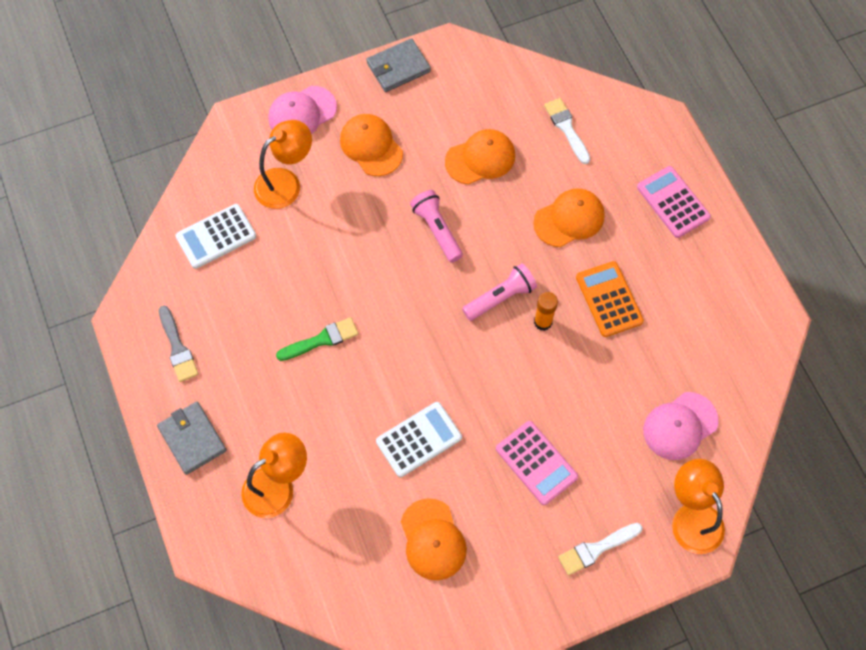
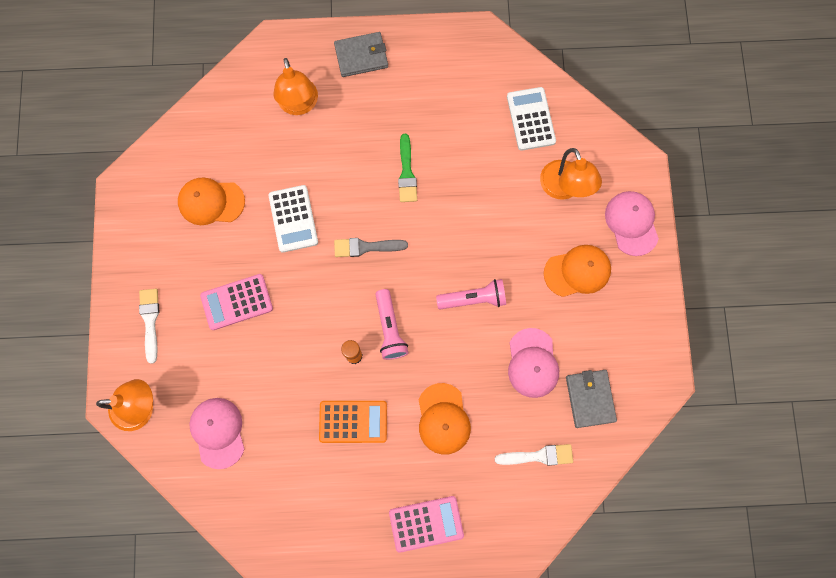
camera: 110 degrees right, 10 degrees up
grey brush [159,306,199,382] -> grey brush moved to [334,238,408,257]
grey wallet [366,38,431,92] -> grey wallet moved to [566,370,617,428]
orange cap [445,129,515,185] -> pink cap [508,328,559,398]

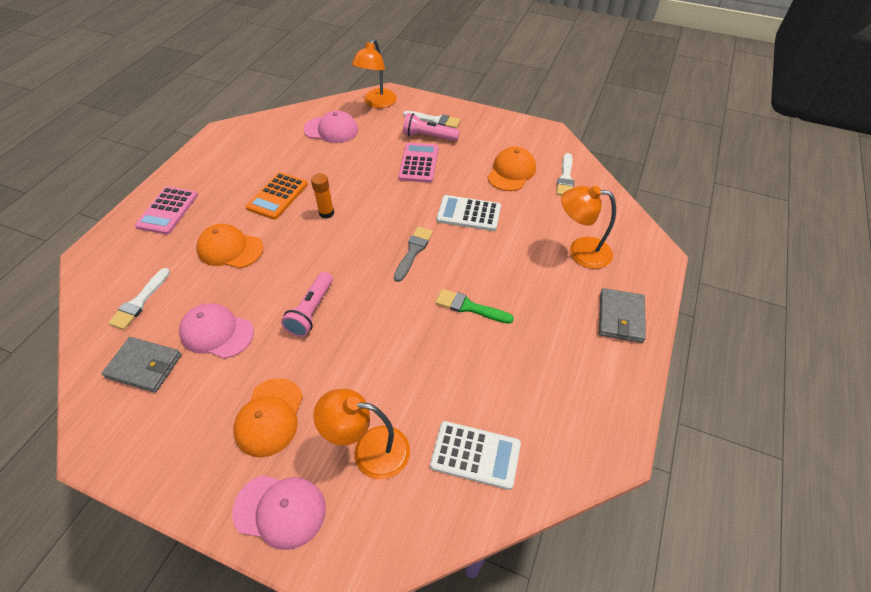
camera: 115 degrees right, 25 degrees down
pink flashlight [375,289,408,360] -> pink flashlight moved to [403,113,460,141]
none -> white brush [556,153,574,196]

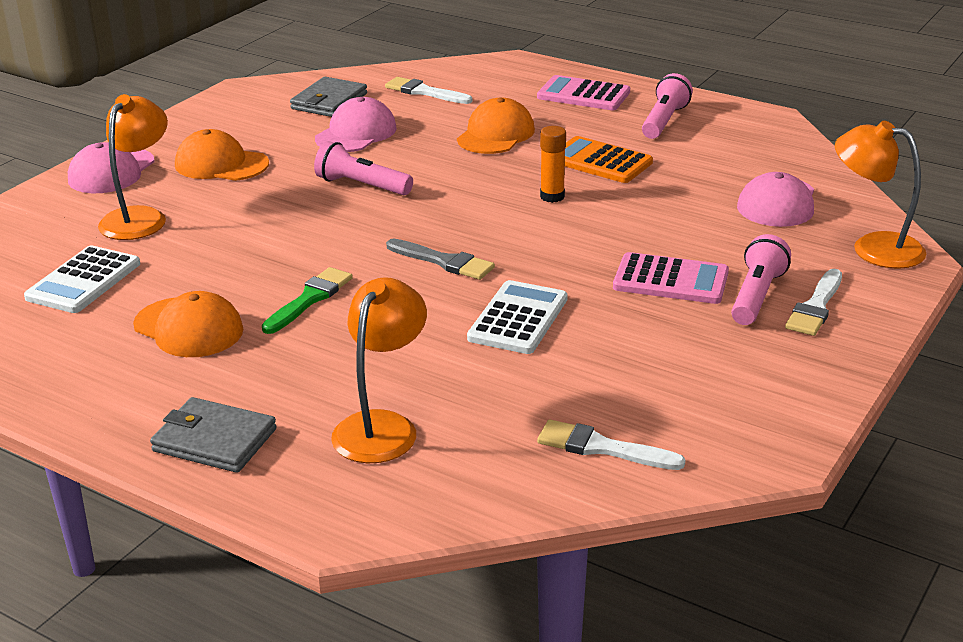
camera: 100 degrees right, 20 degrees down
orange cap [488,147,536,191] -> orange cap moved to [133,291,243,357]
none -> pink flashlight [642,73,693,139]

